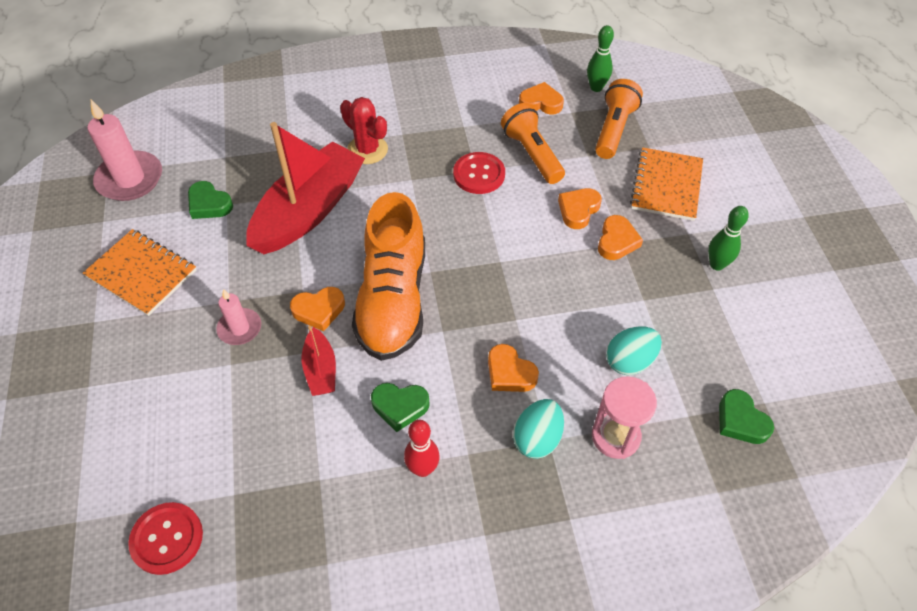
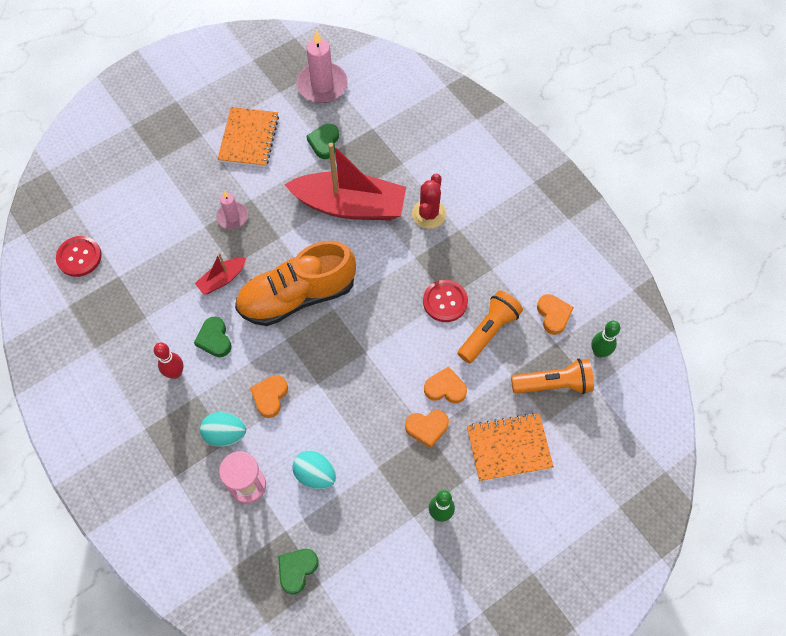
camera: 65 degrees right, 10 degrees up
orange heart [290,287,345,331] -> none

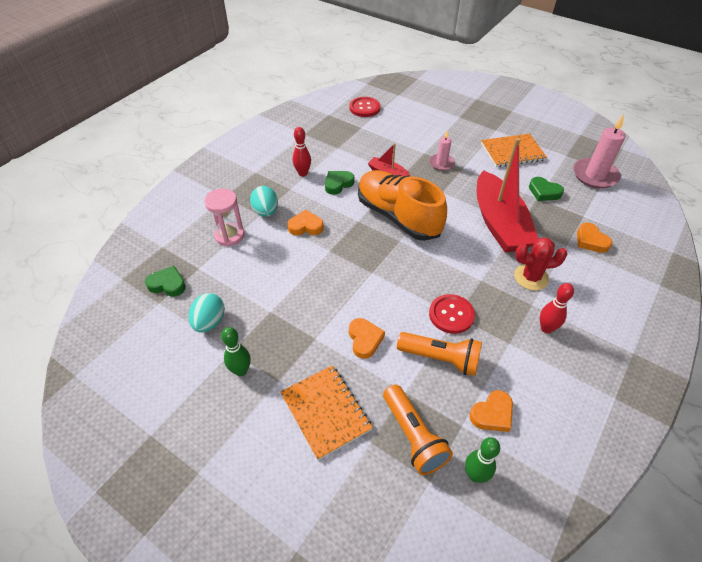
camera: 70 degrees right, 15 degrees down
turquoise egg [292,451,336,489] -> turquoise egg moved to [188,293,225,333]
green heart [307,124,339,159] -> green heart turned 135 degrees counterclockwise [529,177,564,201]
orange heart [405,410,449,448] -> orange heart moved to [577,223,613,253]
none -> red bowling pin [540,283,574,333]

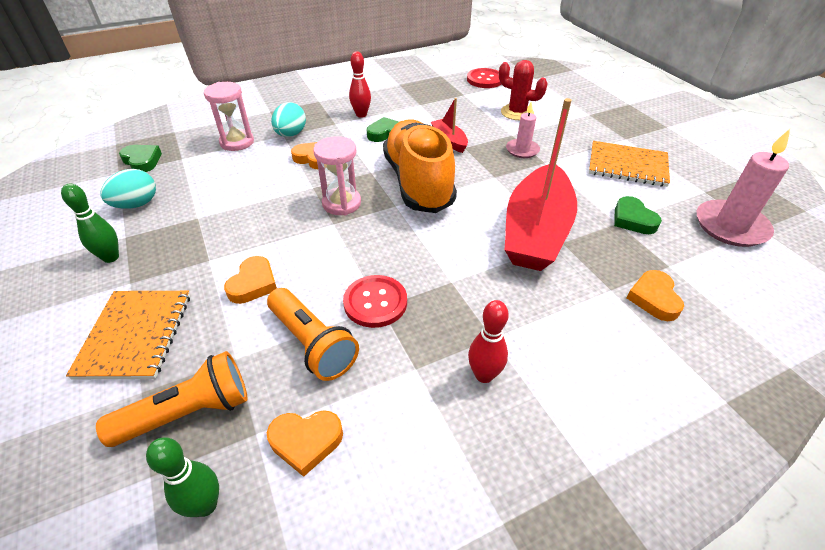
camera: 30 degrees right, 5 degrees down
orange flashlight [383,385,453,475] -> orange flashlight turned 120 degrees counterclockwise [96,351,247,447]
red cactus [514,237,567,291] -> red cactus moved to [499,60,548,120]
none -> pink hourglass [313,136,361,215]

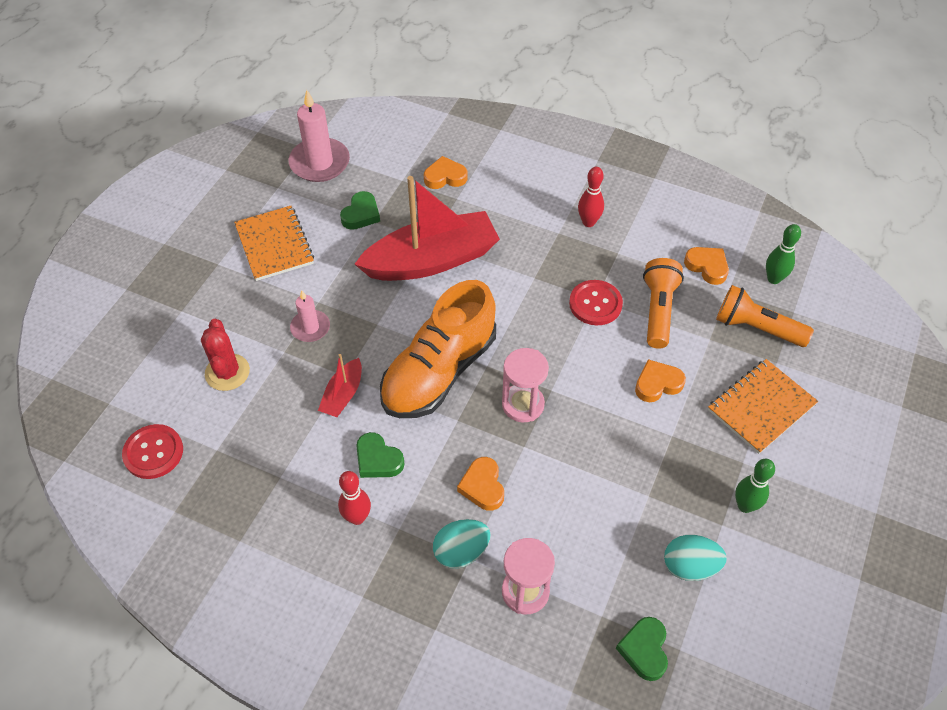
camera: 130 degrees left, 10 degrees up
orange heart [627,270,684,321] -> orange heart turned 150 degrees counterclockwise [424,156,467,189]

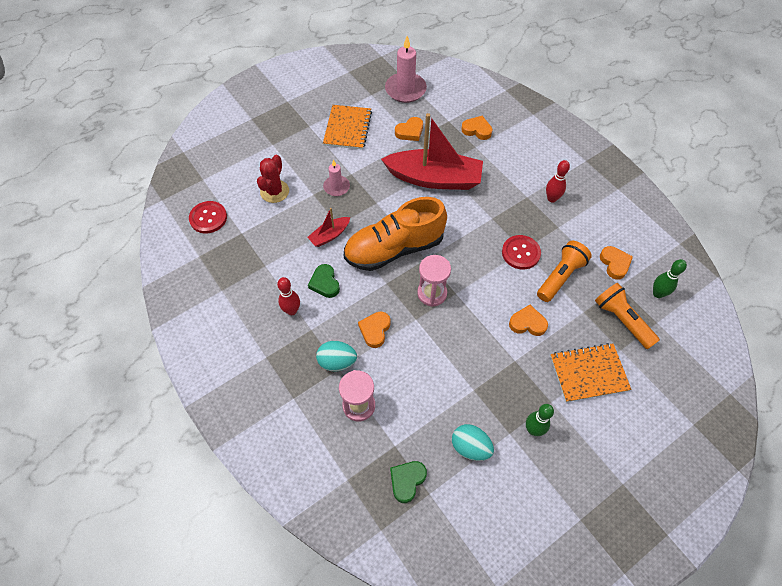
camera: 30 degrees right, 5 degrees up
green heart [340,191,380,230] -> orange heart [395,117,423,141]

